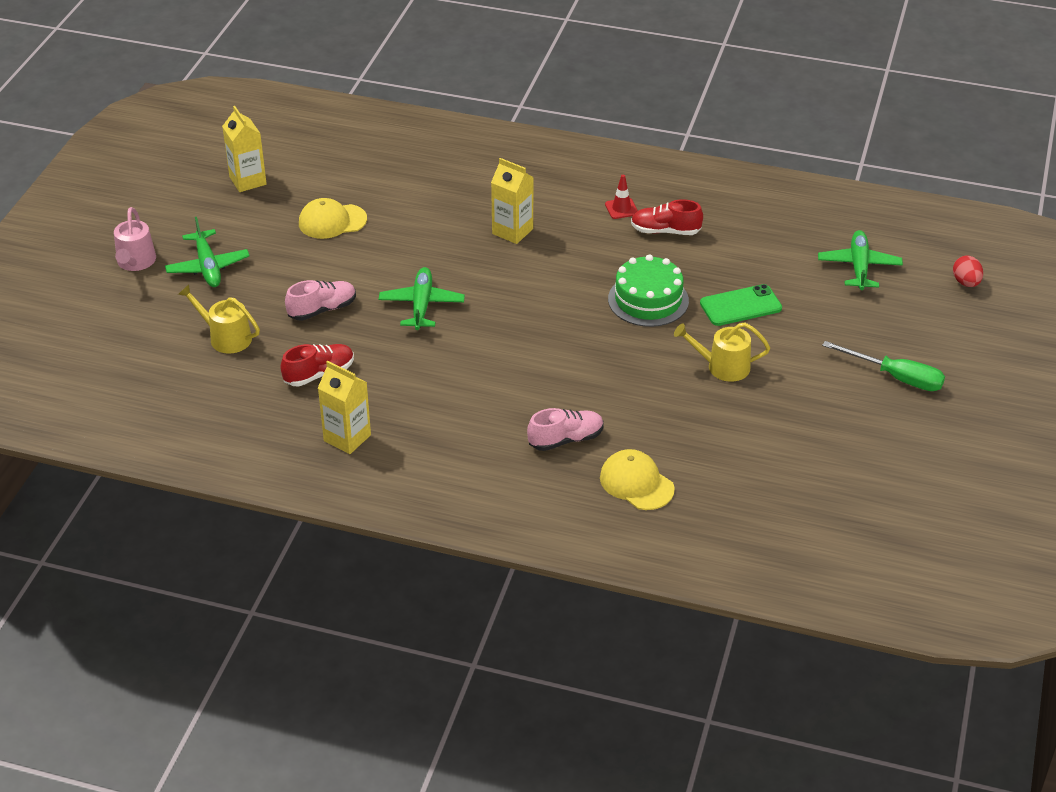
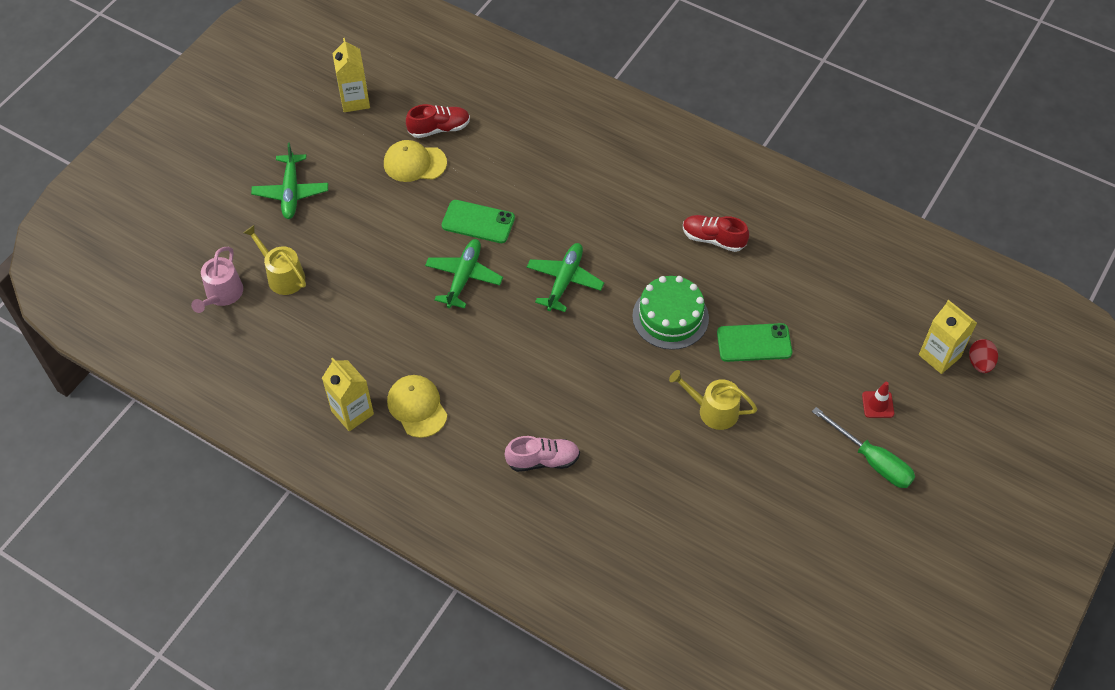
camera: 15 degrees right, 15 degrees up
pink watering can [114,207,156,271] -> pink watering can moved to [191,247,243,313]
red shoe [281,344,354,386] -> red shoe moved to [406,104,470,138]
pink shoe [285,280,356,320] -> none
yellow carton [491,158,534,244] -> yellow carton moved to [919,300,977,374]
yellow cap [600,449,675,510] -> yellow cap moved to [387,375,447,438]
red traffic cone [605,175,638,219] -> red traffic cone moved to [862,382,894,418]
green plane [818,230,903,290] -> green plane moved to [527,243,604,312]
none -> green phone [442,200,515,243]

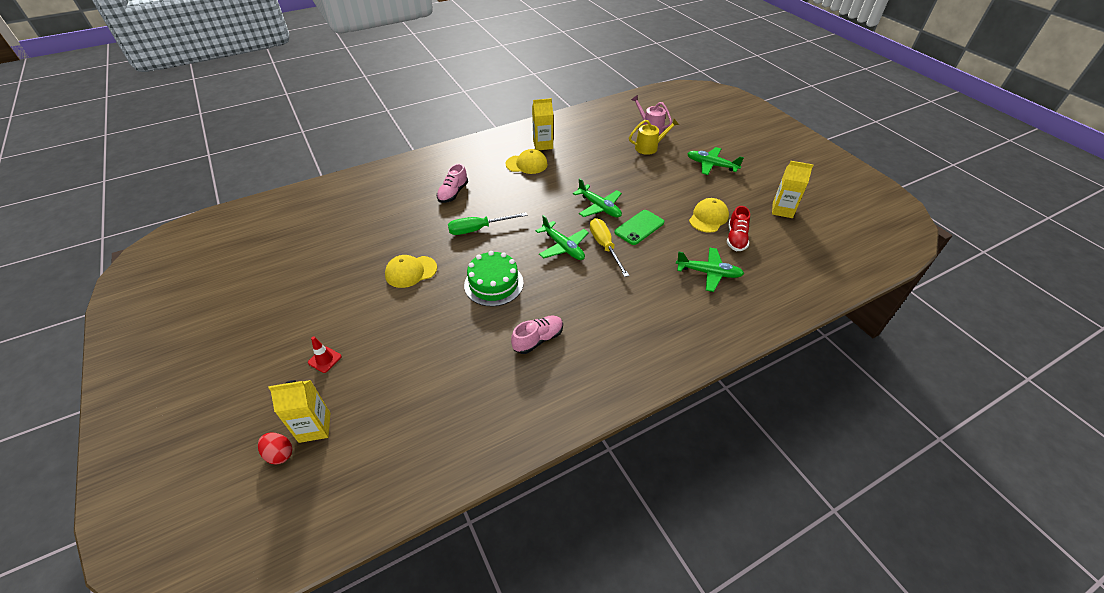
camera: 120 degrees right, 10 degrees down
yellow watering can [669,370,757,430] -> yellow cap [385,255,437,288]
red shoe [683,215,749,252] -> pink shoe [511,315,563,354]
green phone [717,323,792,362] -> none
green screwdriver [812,407,915,488] -> green screwdriver moved to [448,212,527,235]
none -> yellow screwdriver [590,218,629,277]
none -> green plane [676,247,744,292]

